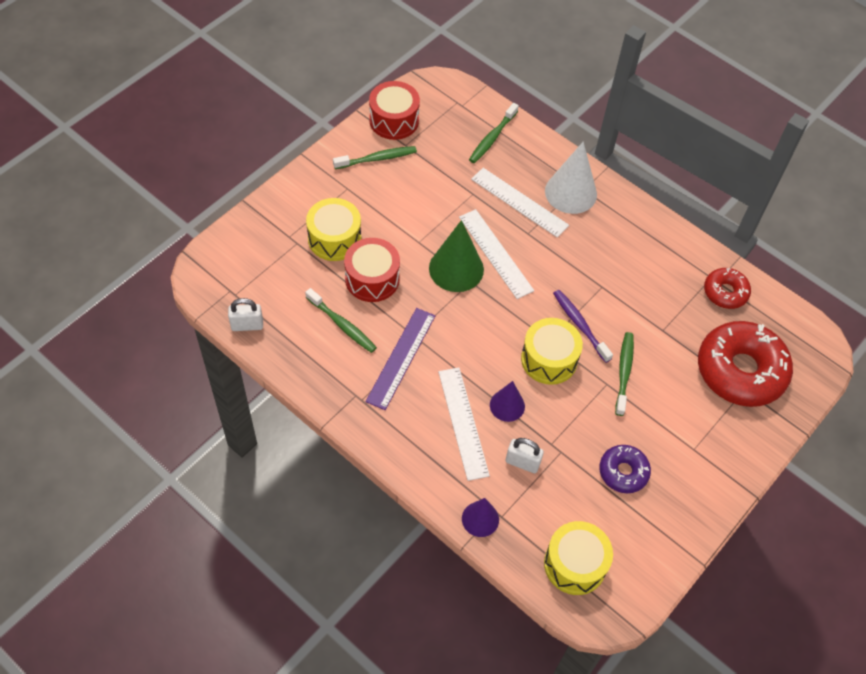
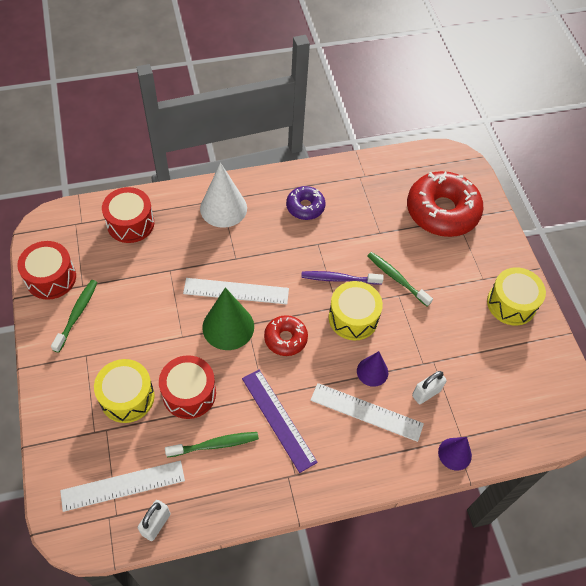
camera: 55 degrees left, 0 degrees up
green toothbrush [469,103,519,163] -> red drum [102,187,154,243]
white ruler [471,168,569,238] -> white ruler moved to [60,460,185,512]
yellow drum [544,521,613,595] -> yellow drum moved to [487,267,546,326]
purple donut [599,445,651,493] -> purple donut moved to [286,186,325,220]
red donut [704,268,751,309] -> red donut moved to [264,315,308,356]

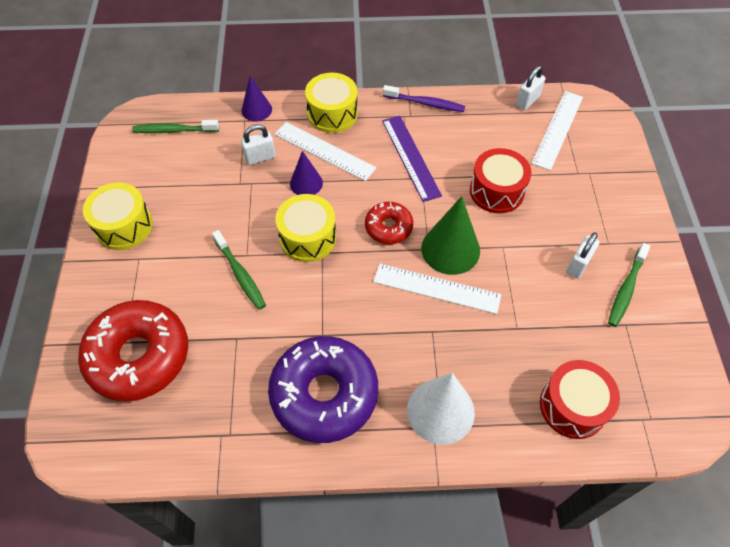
camera: 165 degrees left, 0 degrees up
red drum [17,241,76,300] -> none
white ruler [60,460,185,512] -> white ruler turned 60 degrees counterclockwise [531,91,583,171]
yellow drum [94,359,155,423] -> yellow drum moved to [305,73,358,133]
green toothbrush [165,432,259,457] -> green toothbrush moved to [132,120,219,133]
purple donut [286,186,325,220] -> purple donut [268,336,378,443], size x1.93
purple toothbrush [301,271,384,285] -> purple toothbrush moved to [383,85,465,112]
none -> white padlock [566,233,599,279]

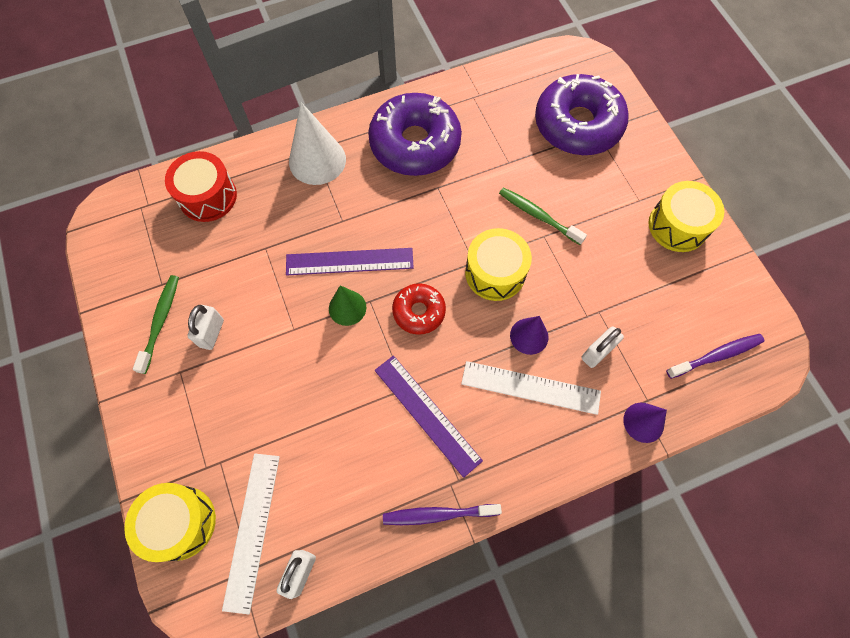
camera: 160 degrees right, 10 degrees up
red donut [78,300,188,402] -> purple donut [535,74,629,155]
green toothbrush [132,120,219,133] -> purple toothbrush [666,334,765,379]
yellow drum [305,73,358,133] -> yellow drum moved to [124,483,216,562]
white ruler [373,263,501,314] -> purple ruler [286,248,414,275]
green cone [421,196,480,275] -> green cone [329,285,366,326], size x0.60
red drum [470,148,532,214] -> none

